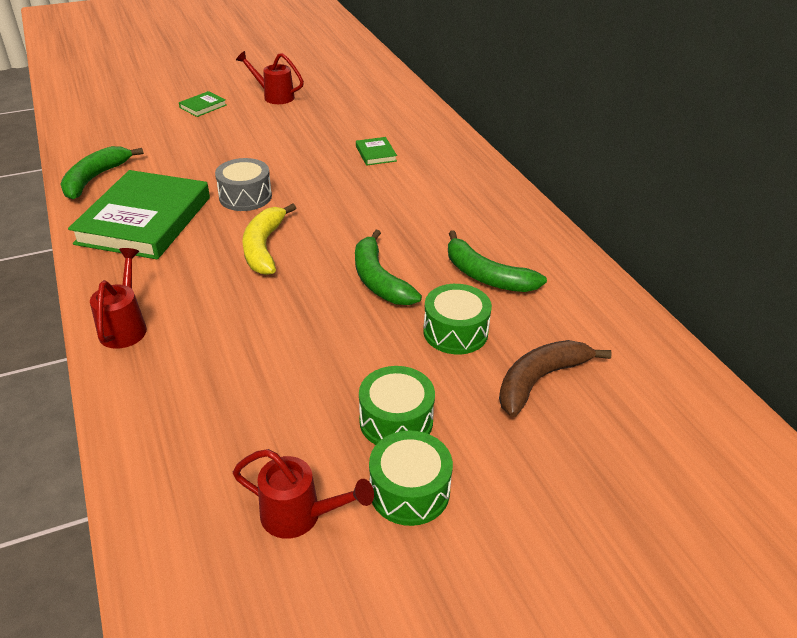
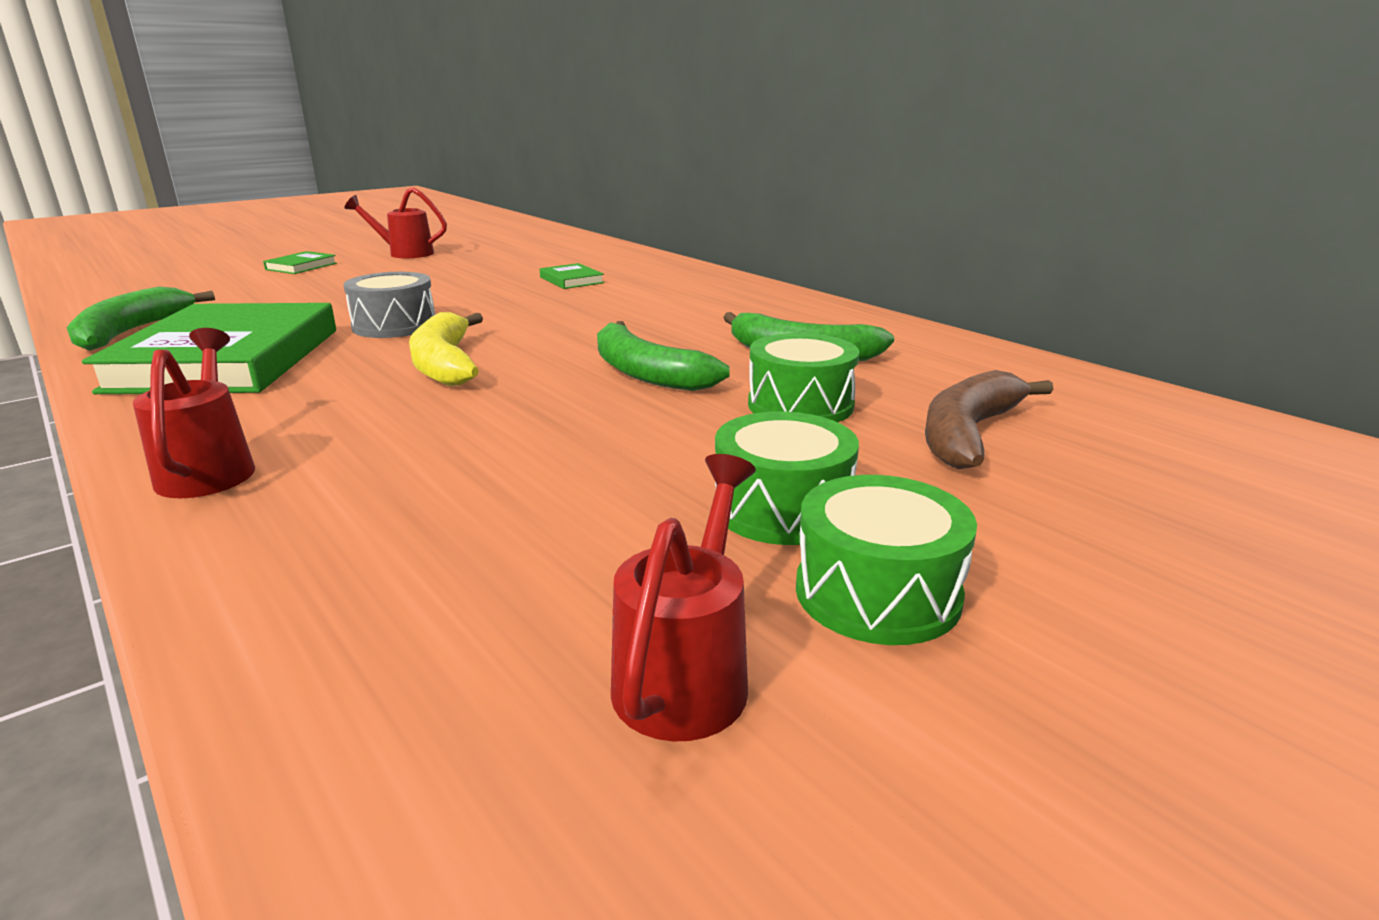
camera: 15 degrees left, 15 degrees down
red watering can [233,449,374,539] -> red watering can turned 75 degrees counterclockwise [611,454,756,741]

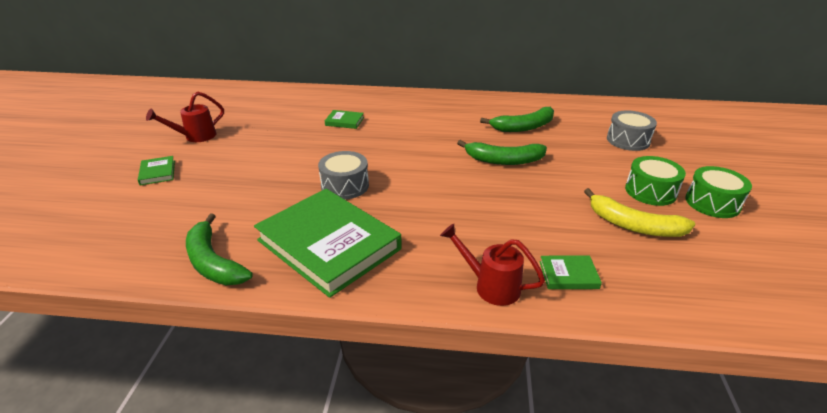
camera: 45 degrees left, 10 degrees up
yellow banana [409,312,483,386] -> yellow banana moved to [584,188,695,237]
red watering can [611,454,756,741] -> none
green drum [748,333,859,422] -> none
brown banana [925,370,1054,469] -> grey drum [607,111,657,151]
none -> green book [539,255,602,289]

